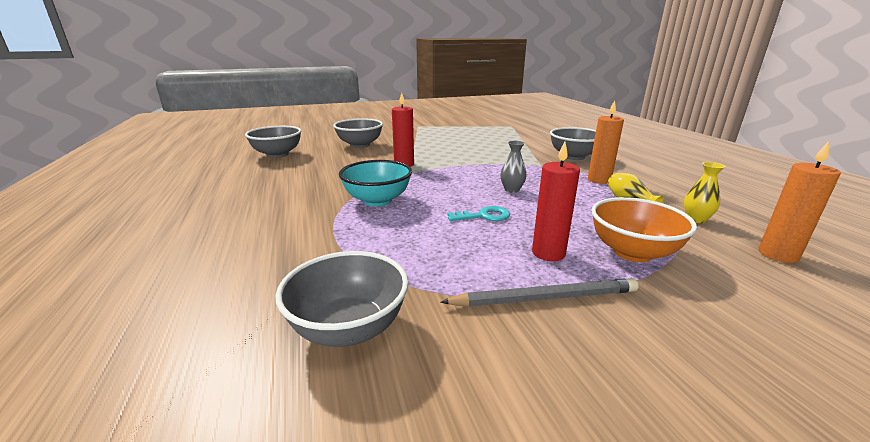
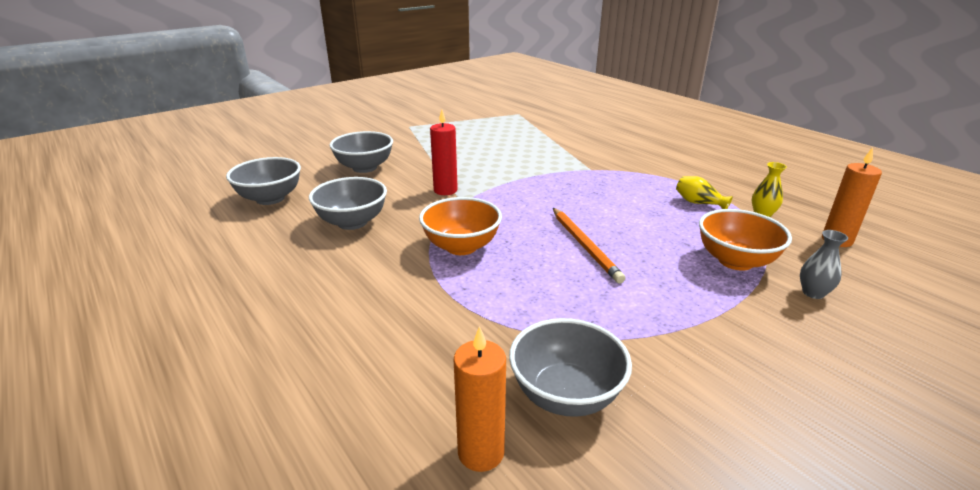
camera: 20 degrees left, 5 degrees up
turquoise bowl [339,160,412,207] -> orange bowl [419,197,502,255]
grey pencil [441,278,639,307] -> none
turquoise key [447,206,510,221] -> orange pencil [553,208,626,283]
grey vase [501,141,527,193] -> grey vase moved to [800,230,848,299]
red candle [532,141,580,261] -> none
grey bowl [550,127,596,160] -> grey bowl moved to [309,177,387,230]
orange candle [588,100,624,184] -> orange candle moved to [454,326,506,472]

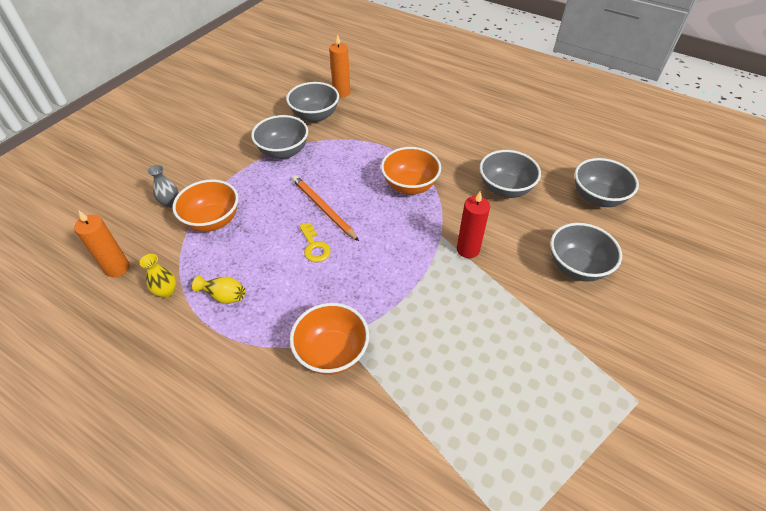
camera: 160 degrees right, 20 degrees up
none -> grey bowl [251,115,308,159]
none -> orange bowl [290,303,369,375]
none -> yellow key [299,222,331,262]

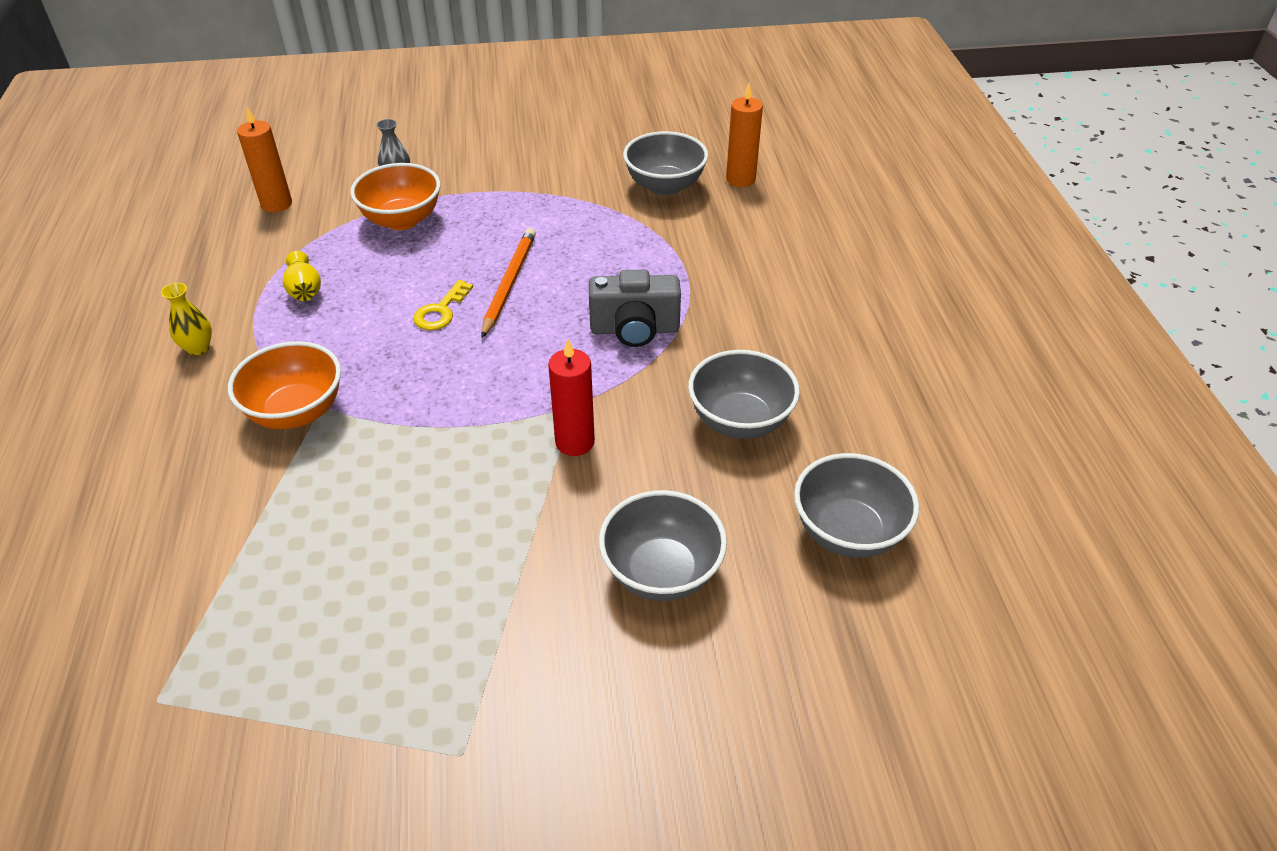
camera: 50 degrees right, 5 degrees down
yellow vase [139,254,176,298] -> yellow vase moved to [161,283,212,355]
grey bowl [251,115,308,159] -> none
orange bowl [381,147,441,195] -> grey camera [589,270,681,347]

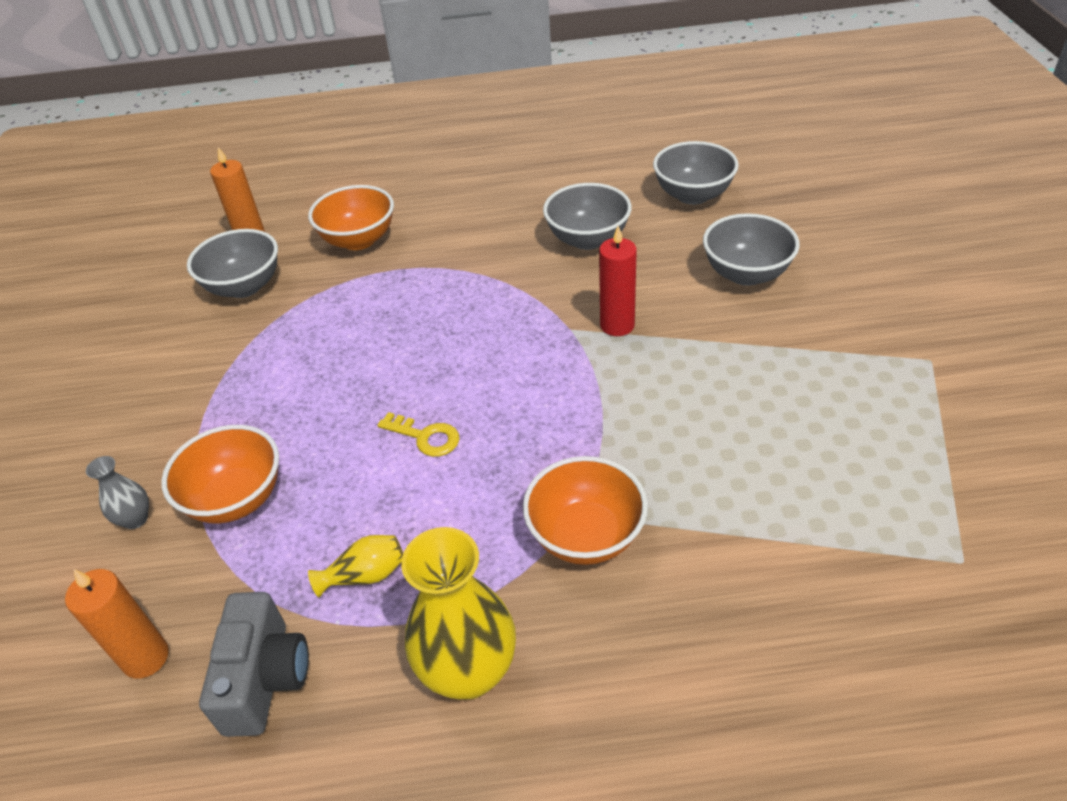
camera: 85 degrees left, 0 degrees up
yellow vase [161,283,212,355] -> yellow vase [401,527,516,700], size x2.05
orange pencil [481,228,536,338] -> none
grey camera [589,270,681,347] -> grey camera moved to [199,592,309,737]
none -> orange bowl [308,185,394,250]

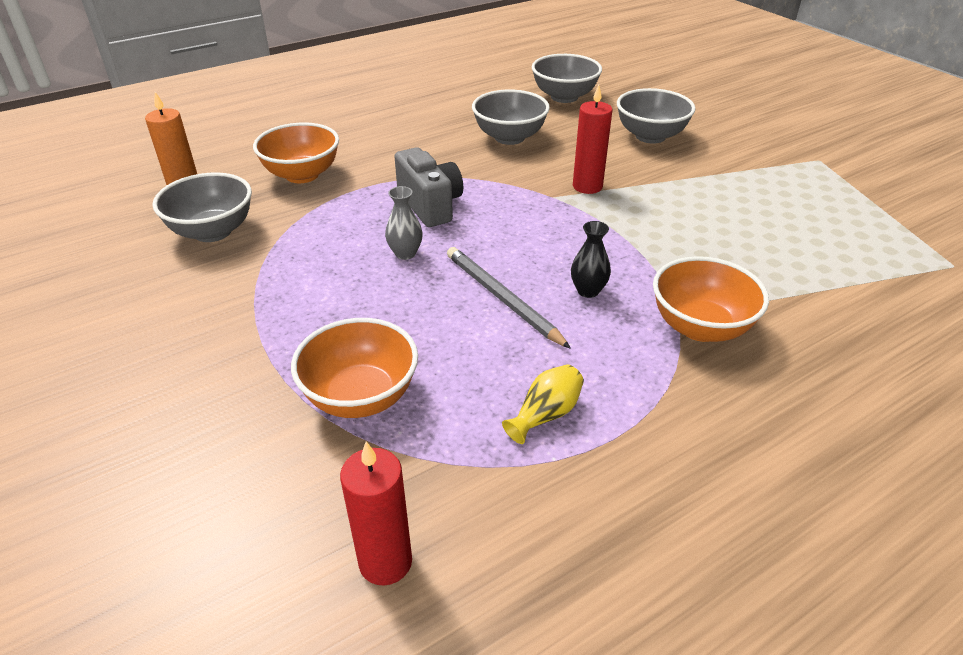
camera: 30 degrees left, 5 degrees down
orange candle [65,569,169,679] -> red candle [340,441,412,586]
grey vase [86,456,149,529] -> grey vase moved to [385,186,423,260]
grey camera [199,592,309,737] -> grey camera moved to [394,147,463,227]
yellow key [377,412,459,457] -> grey pencil [447,247,571,349]
yellow vase [401,527,516,700] -> none
none -> black vase [571,221,611,298]

